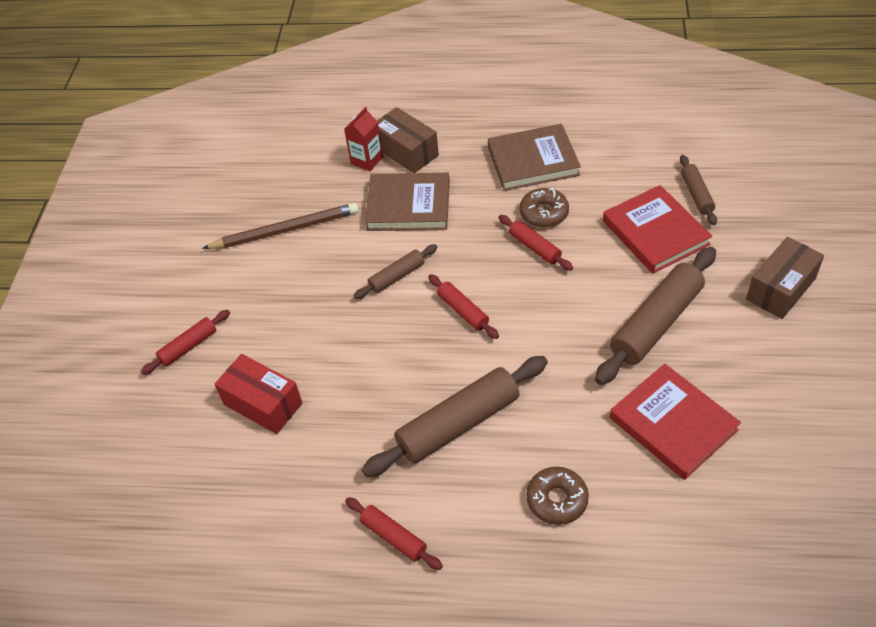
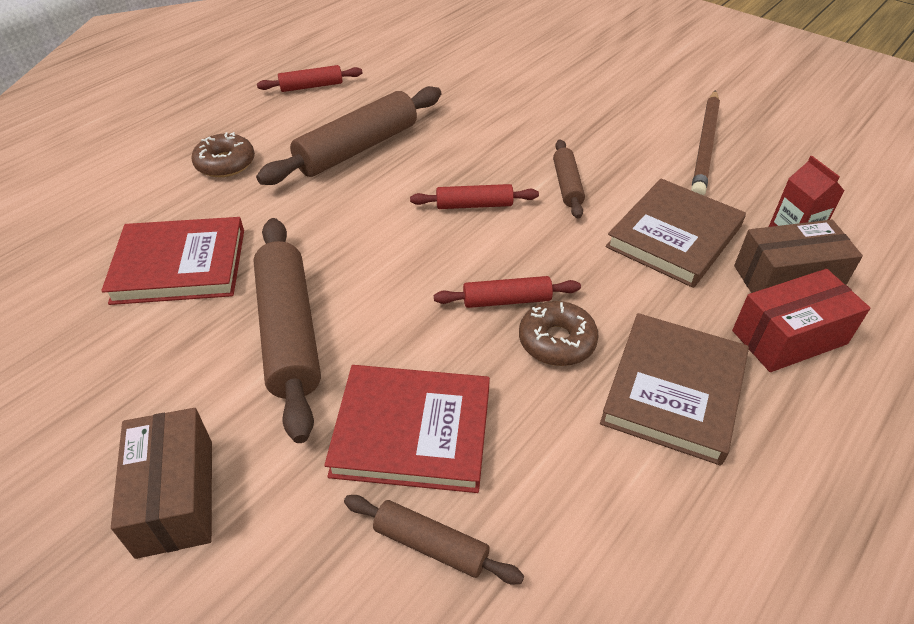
camera: 120 degrees right, 5 degrees down
red rolling pin [141,310,230,375] -> none
red box [215,354,303,434] -> red box moved to [732,269,870,372]
brown rolling pin [362,356,548,477] -> brown rolling pin turned 45 degrees clockwise [256,86,441,185]

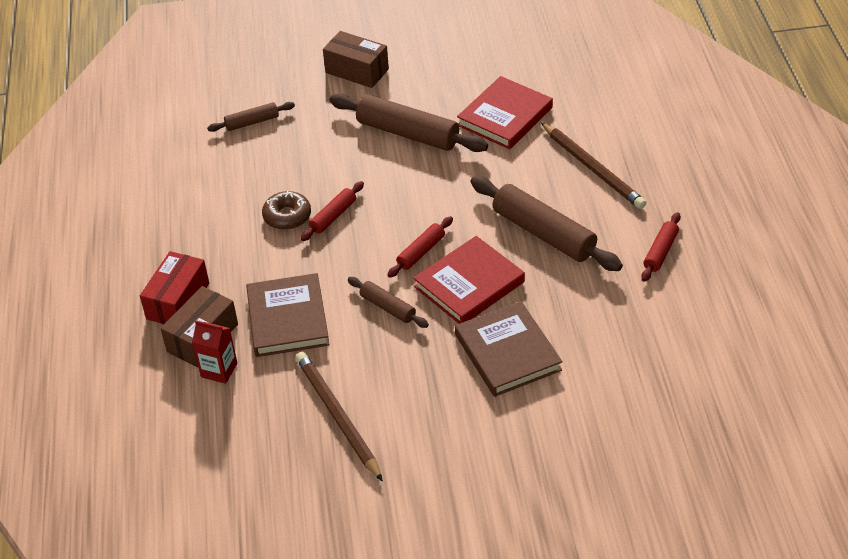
camera: 135 degrees right, 0 degrees up
brown donut [191,132,255,177] -> brown pencil [541,122,646,209]
brown rolling pin [256,86,441,185] -> brown rolling pin turned 45 degrees counterclockwise [471,176,623,271]
red book [324,365,490,493] -> red book moved to [413,236,525,324]
brown book [600,313,749,465] -> brown book moved to [455,301,563,397]

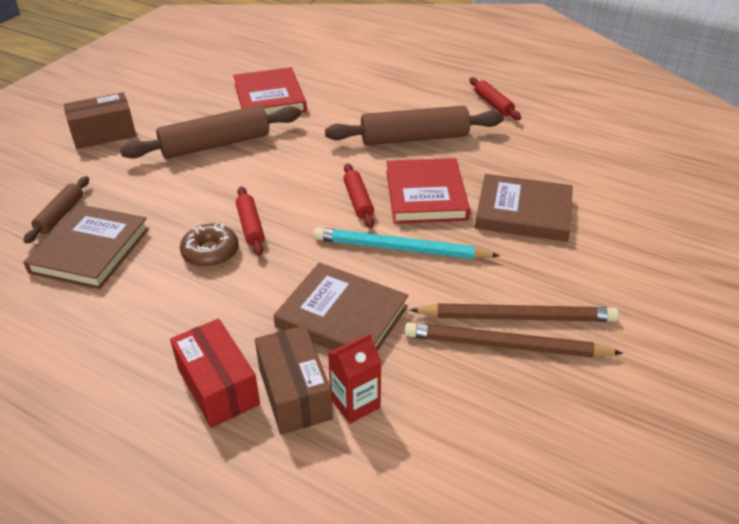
camera: 55 degrees left, 5 degrees down
brown rolling pin [348,277,429,328] -> turquoise pencil [314,227,500,259]
brown pencil [541,122,646,209] -> brown pencil moved to [410,303,619,322]
none -> brown book [23,204,149,290]

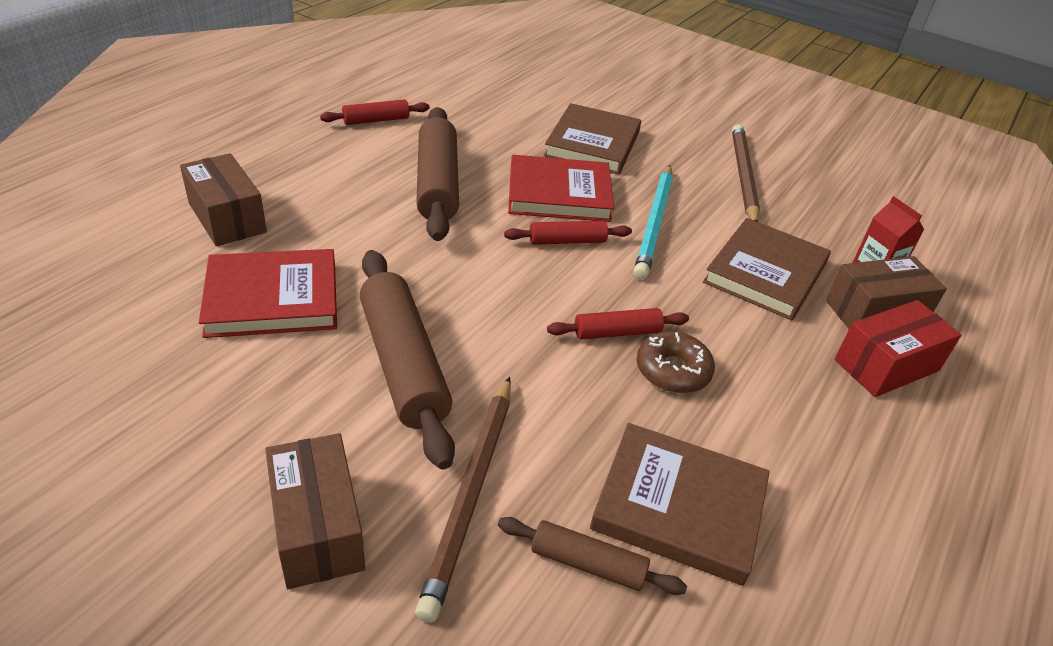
camera: 90 degrees left, 0 degrees up
brown pencil [404,322,623,358] -> brown pencil moved to [415,377,511,623]
none -> brown box [180,153,267,246]

